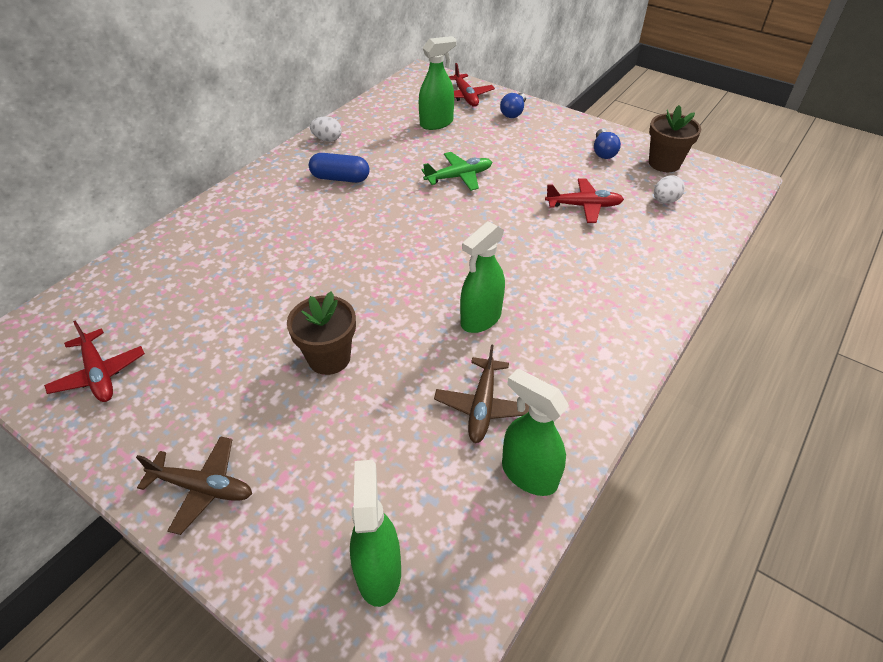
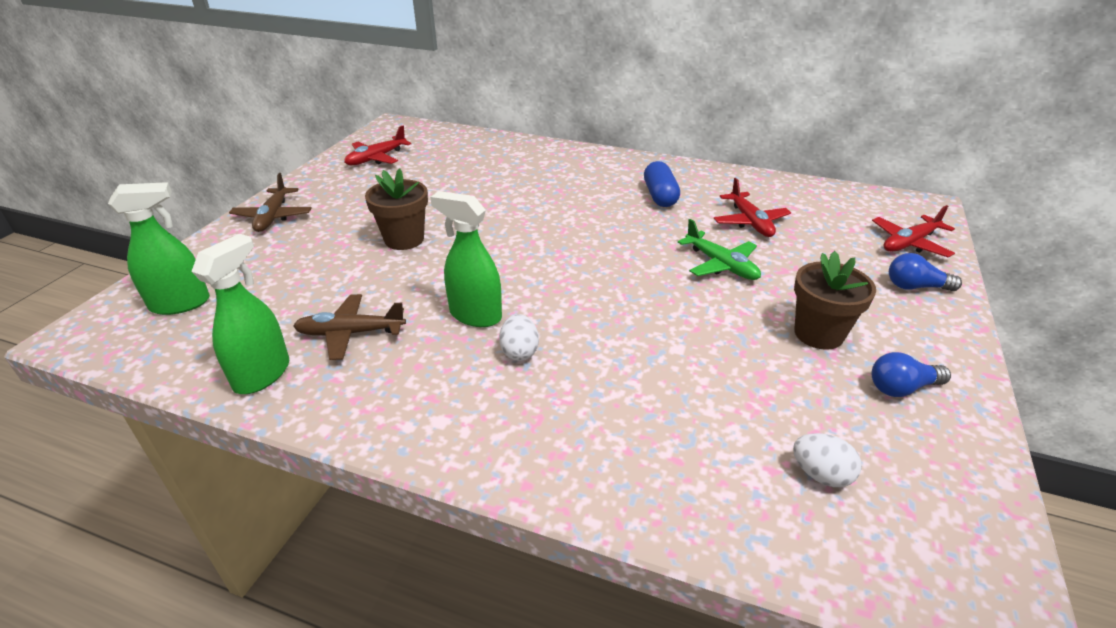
camera: 75 degrees right, 10 degrees down
white egg [310,116,342,142] -> white egg moved to [499,314,539,361]
green spray bottle [419,36,457,130] -> none
red plane [545,178,624,223] -> red plane moved to [714,178,791,237]
brown flower pot [649,105,701,172] -> brown flower pot moved to [794,251,876,350]

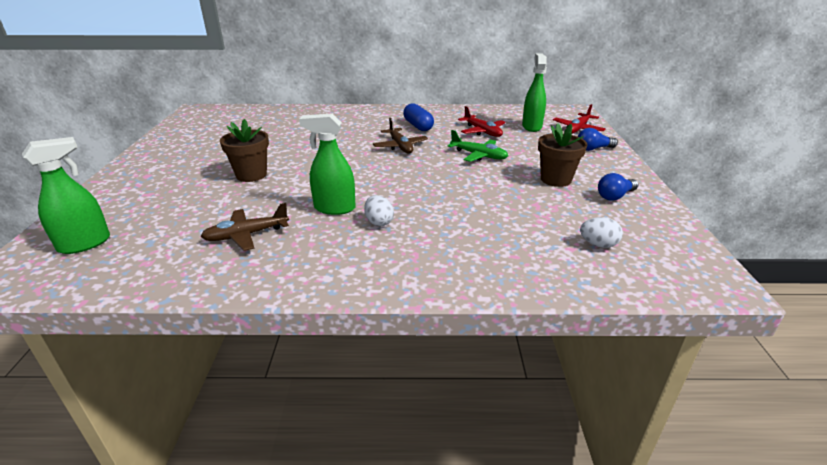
camera: 20 degrees left, 5 degrees down
green spray bottle [191,234,289,394] -> green spray bottle moved to [522,53,547,132]
brown plane [229,173,311,232] -> brown plane moved to [373,118,428,154]
red plane [344,126,411,165] -> none

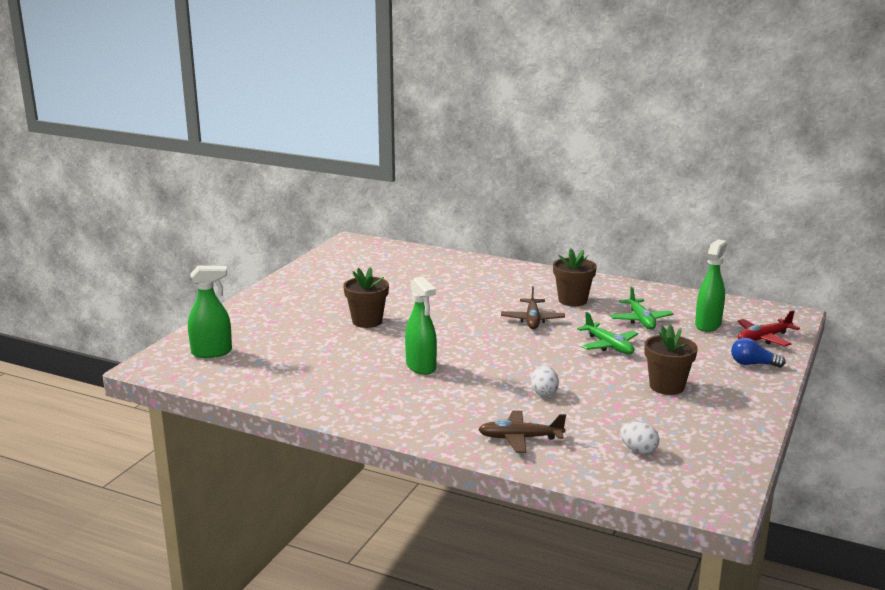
camera: 25 degrees right, 10 degrees down
brown plane [200,203,289,251] -> brown plane moved to [478,411,566,453]
green spray bottle [299,113,355,215] -> green spray bottle turned 150 degrees counterclockwise [405,276,437,375]
white egg [364,195,394,226] -> white egg moved to [531,366,559,396]
blue capsule [403,103,434,131] -> brown flower pot [553,249,597,306]
red plane [458,106,505,137] -> green plane [610,287,674,329]
blue light bulb [598,173,638,201] -> none

